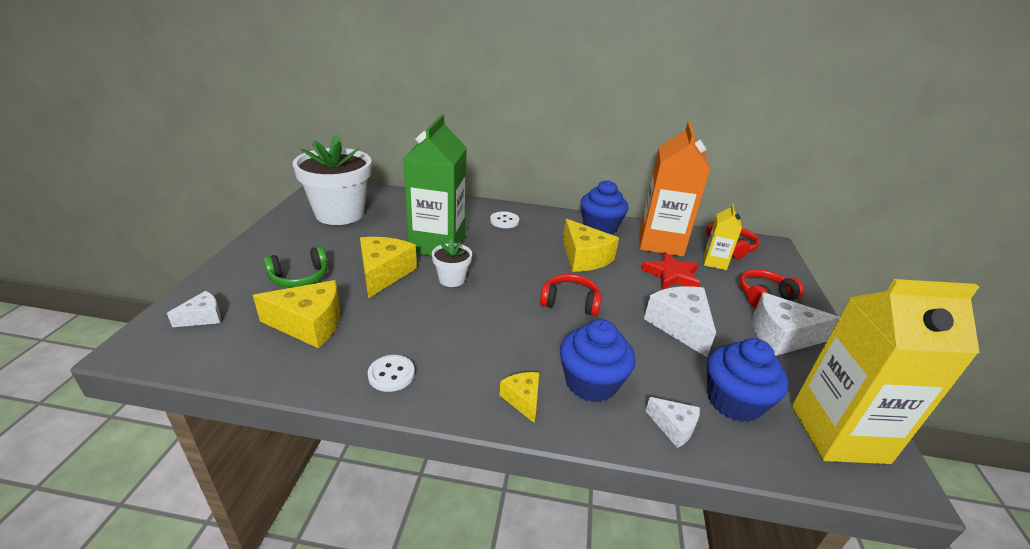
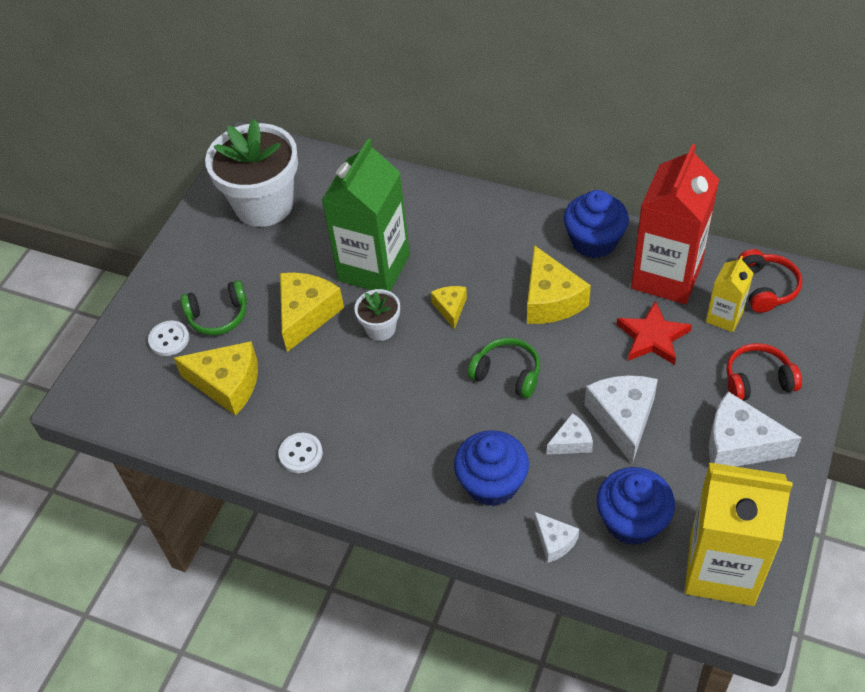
camera: 20 degrees right, 20 degrees up
white cheese [167,291,221,327] -> white cheese moved to [547,413,593,455]
white button [490,211,519,228] -> white button moved to [148,320,189,356]
yellow cheese [499,372,539,423] -> yellow cheese moved to [431,286,467,329]
red headphones [540,274,602,316] -> green headphones [468,338,540,398]
orange carton [640,122,710,257] -> red carton [631,144,719,304]

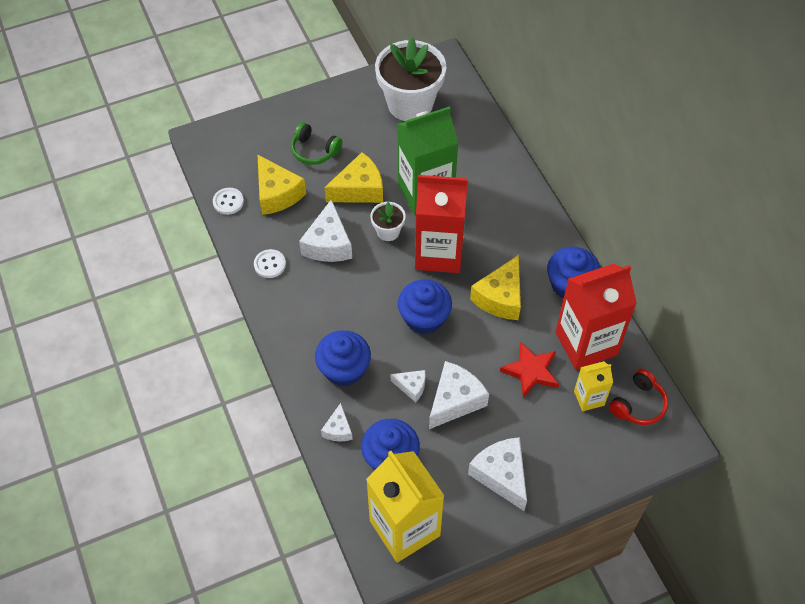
camera: 40 degrees right, 5 degrees up
white button [148,320,189,356] -> white button moved to [213,188,244,215]
yellow cheese [431,286,467,329] -> red carton [415,175,468,273]
green headphones [468,338,540,398] -> blue cupcake [398,279,452,334]
red headphones [726,343,802,400] -> none
none -> white cheese [299,199,352,262]

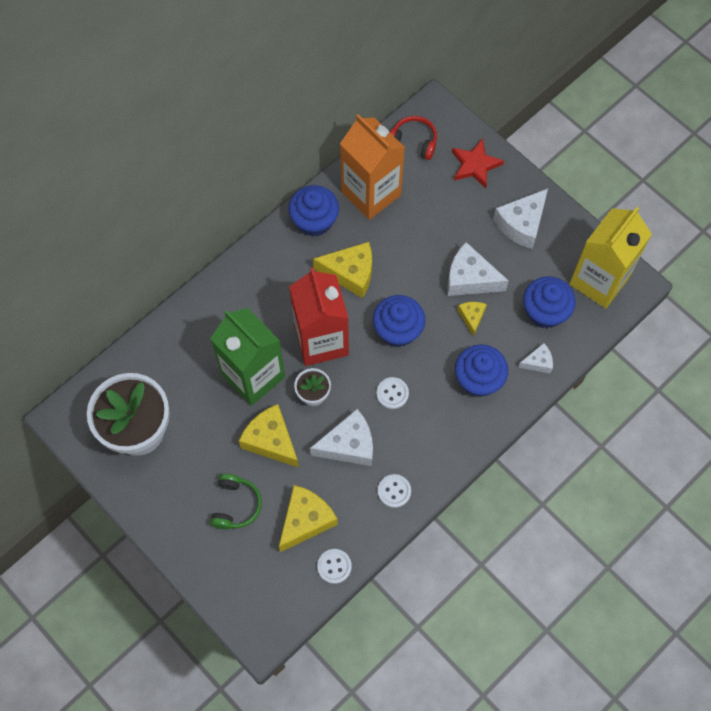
camera: 110 degrees left, 10 degrees up
white cheese [391,370,426,402] -> yellow cheese [457,302,487,337]
red star [500,341,559,398] -> red star moved to [452,138,504,188]
red carton [556,264,637,370] -> orange carton [340,114,405,220]
yellow carton [574,361,613,411] -> none
none -> white button [376,377,409,409]

